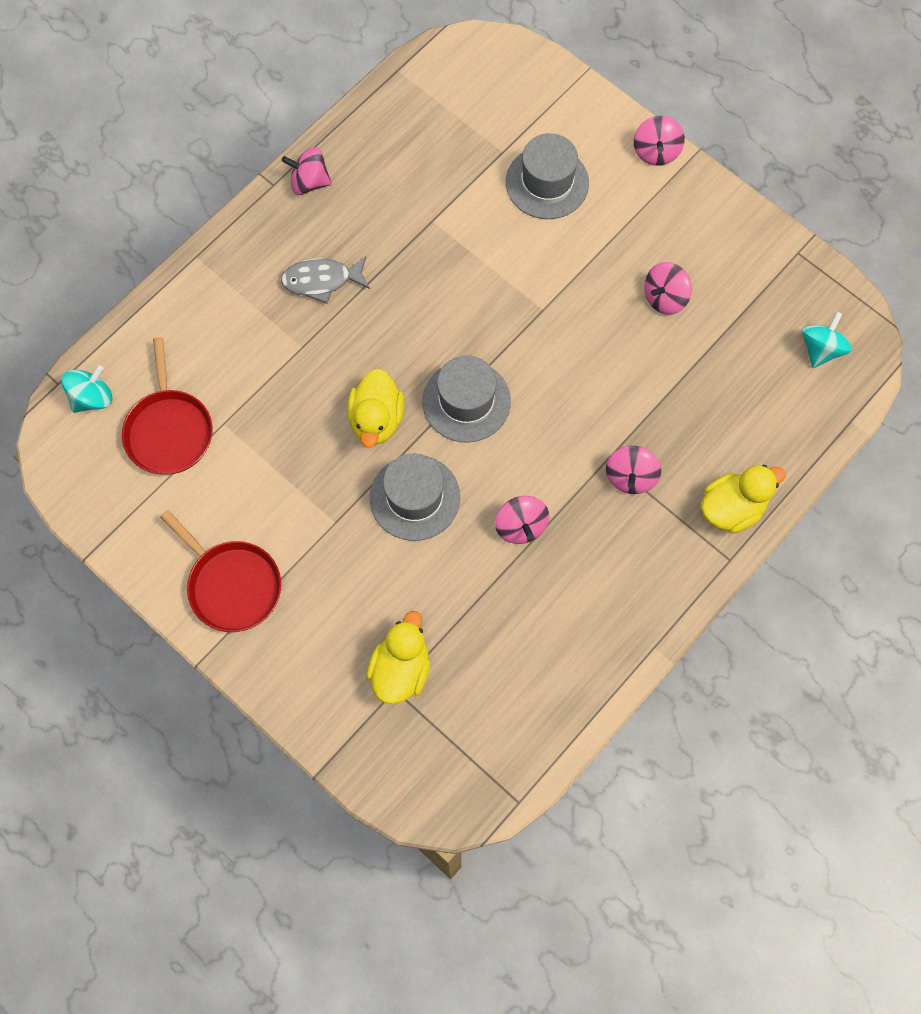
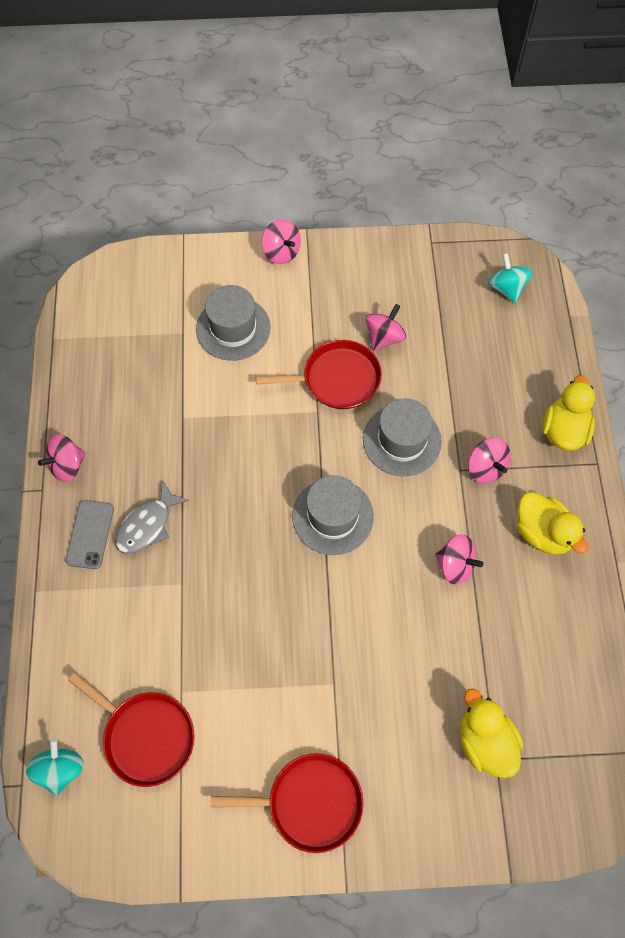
camera: 45 degrees left, 5 degrees down
yellow duck [347,368,404,448] -> yellow duck moved to [517,492,588,555]
grey hat [370,453,460,541] -> grey hat moved to [363,398,442,476]
pink spinning top [644,262,692,315] -> pink spinning top turned 150 degrees counterclockwise [366,304,406,351]
none -> grey phone [65,500,114,569]
none -> red pan [256,340,382,409]

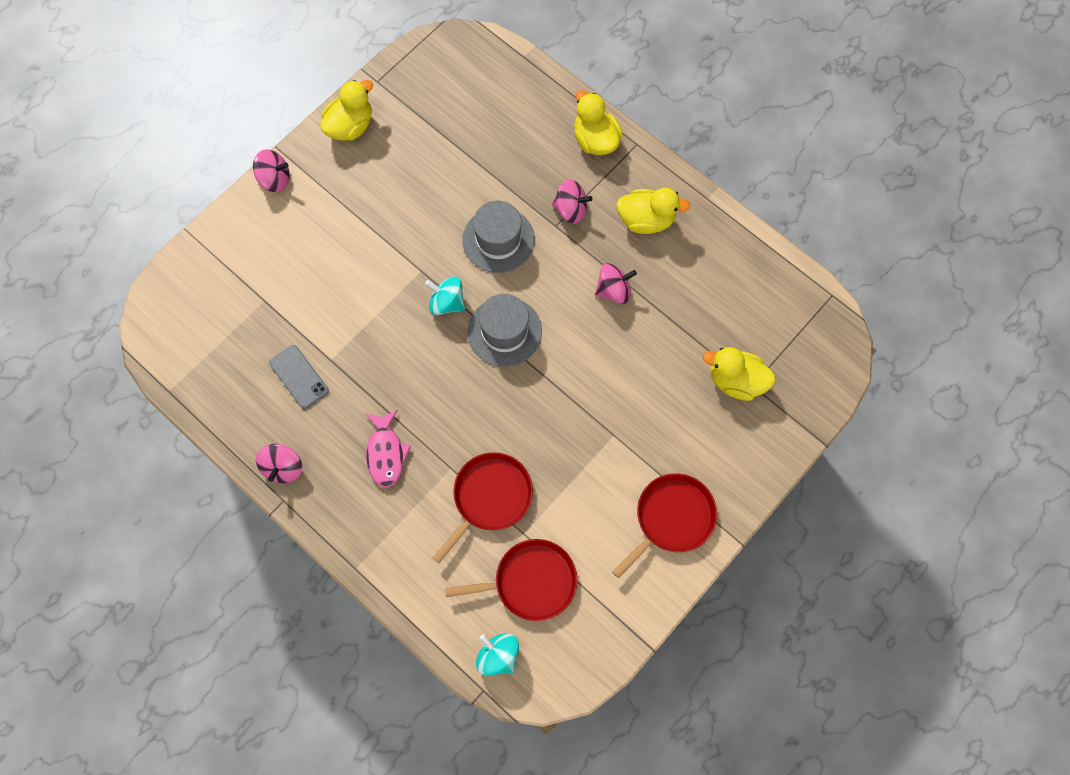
camera: 45 degrees left, 5 degrees up
grey phone [65,500,114,569] -> grey phone moved to [269,345,329,409]
grey fish [115,481,189,554] -> pink fish [365,410,411,487]
grey hat [196,285,270,361] -> none
red pan [256,340,382,409] -> red pan moved to [433,452,533,563]
pink spinning top [366,304,406,351] -> none
turquoise spinning top [488,253,533,303] -> turquoise spinning top moved to [425,277,465,315]
none -> yellow duck [320,80,373,141]

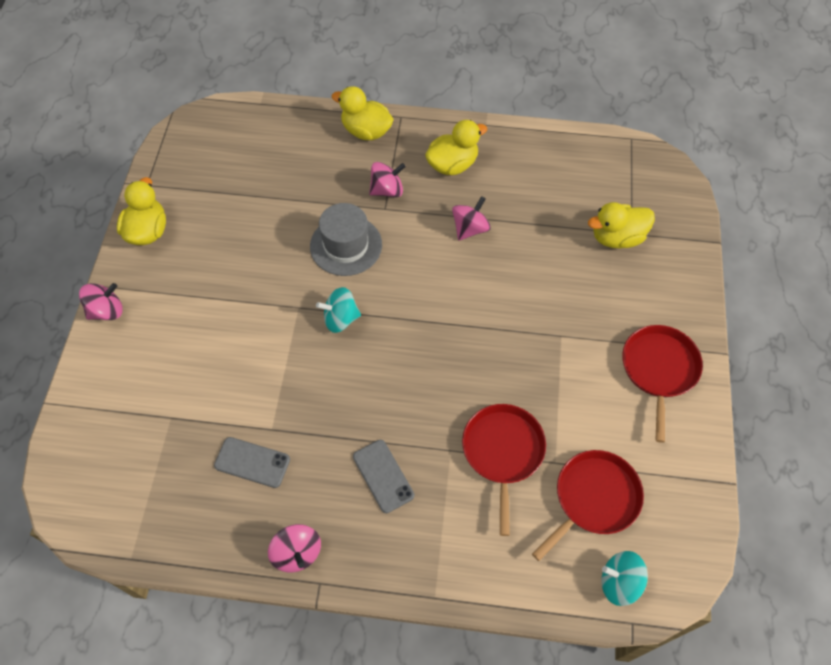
camera: 35 degrees left, 10 degrees down
pink fish [365,410,411,487] -> grey phone [353,440,414,513]
grey hat [468,294,542,367] -> none

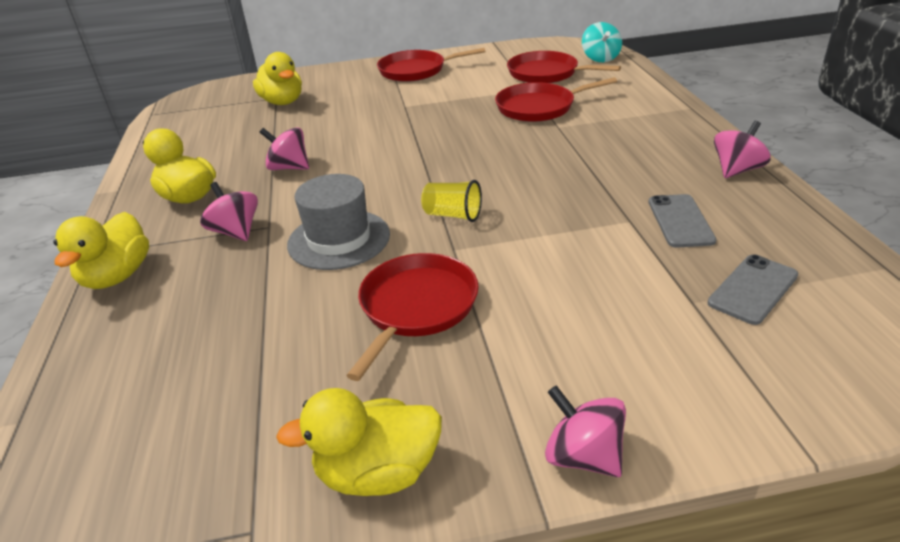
camera: 105 degrees left, 25 degrees down
turquoise spinning top [316,287,361,333] -> yellow cup [421,180,482,222]
grey phone [353,440,414,513] -> grey phone moved to [707,254,798,325]
none -> red pan [346,253,479,381]

